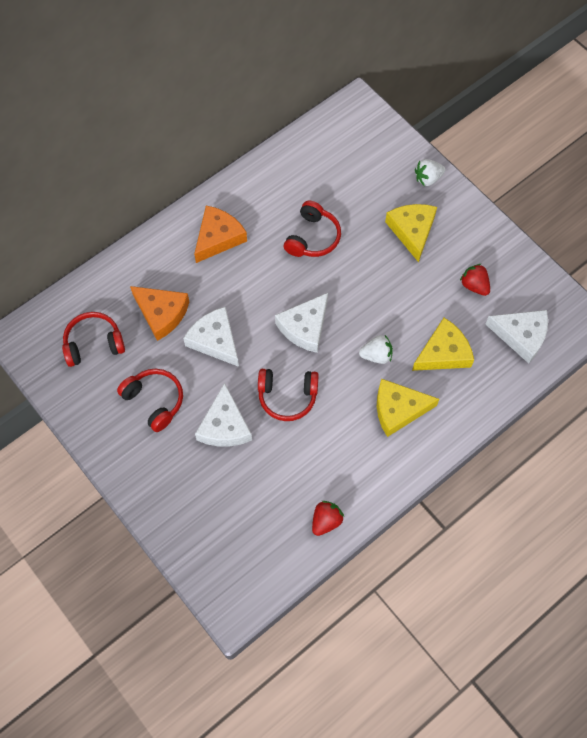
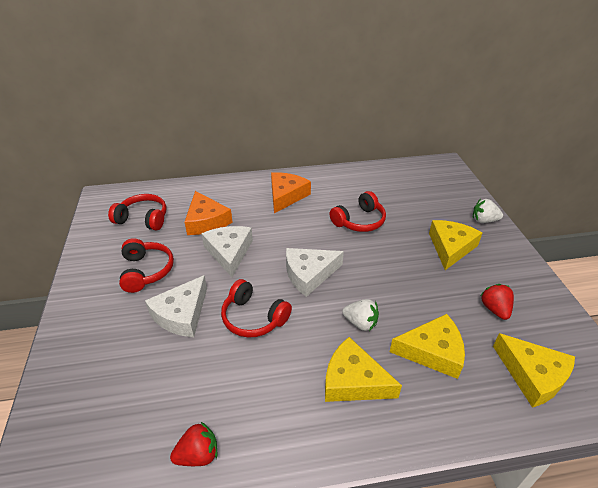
camera: 30 degrees right, 25 degrees down
orange cheese [194,206,247,263] -> orange cheese turned 45 degrees counterclockwise [271,172,311,213]
white cheese [485,310,548,364] -> yellow cheese [493,333,575,408]

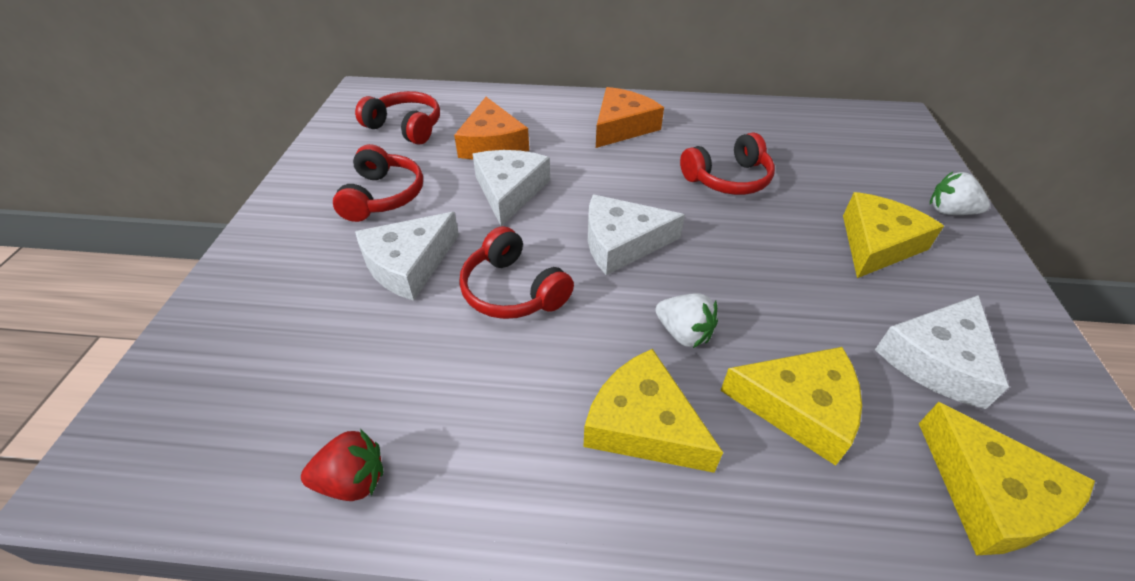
camera: 15 degrees right, 5 degrees up
red strawberry [480,284,514,320] -> white cheese [875,295,1009,409]

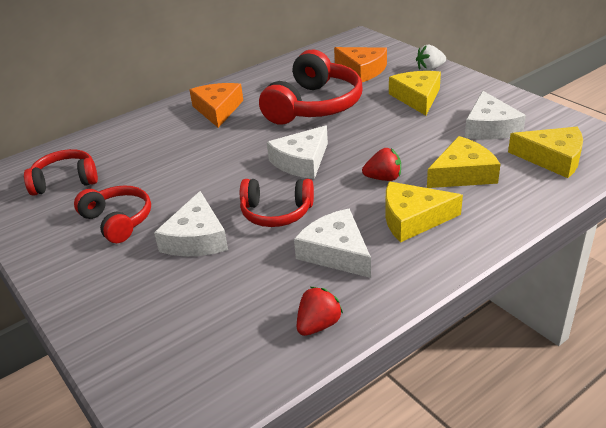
camera: 40 degrees left, 10 degrees down
orange cheese [454,97,529,160] -> orange cheese moved to [334,47,387,82]
white cheese [473,150,550,226] -> white cheese moved to [294,209,371,278]
white strawberry [656,293,718,348] -> red strawberry [362,148,401,181]
red headphones [680,132,775,195] -> red headphones [259,50,363,125], size x1.69

